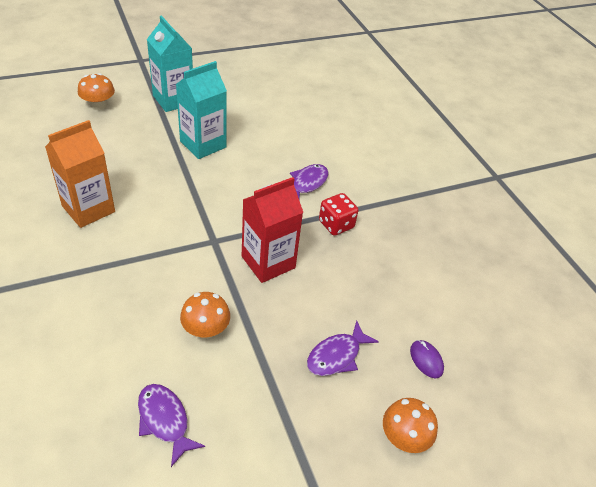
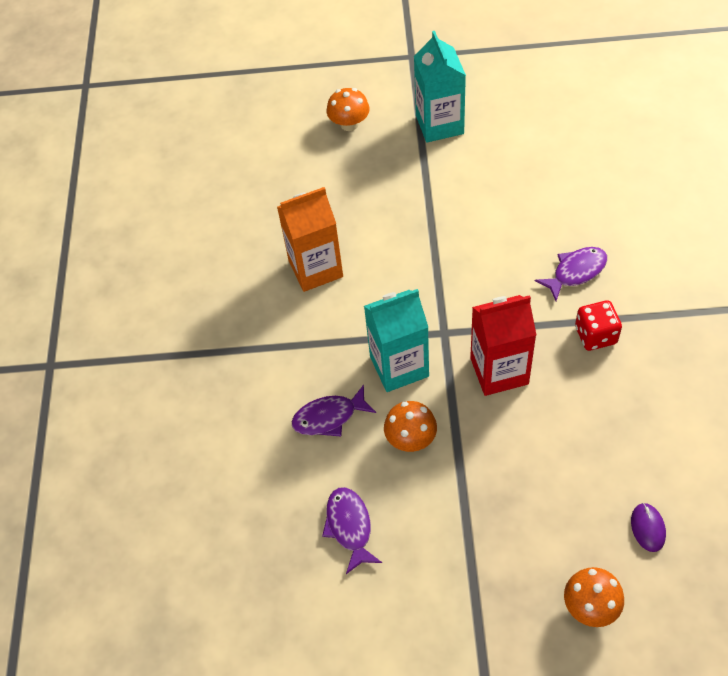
camera: 30 degrees right, 10 degrees up
turquoise carton [176,61,227,159] -> turquoise carton moved to [364,289,429,392]
purple fish [307,321,379,376] -> purple fish moved to [292,385,376,437]

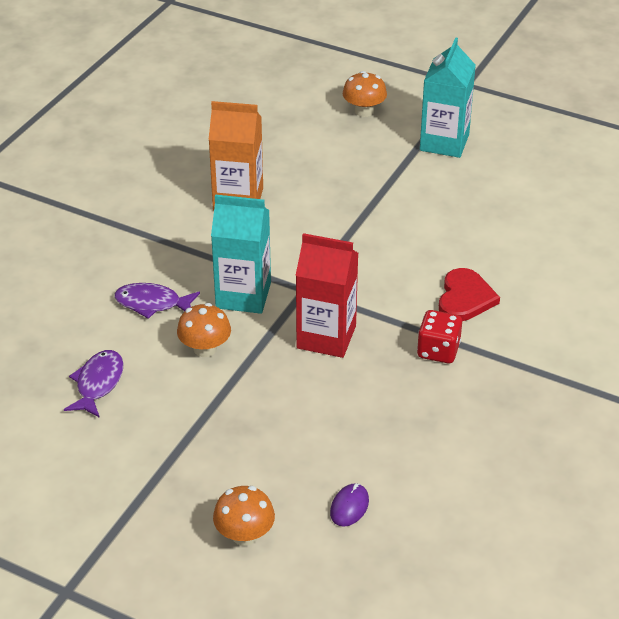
camera: 25 degrees right, 15 degrees down
purple fish [535,247,607,301] -> red heart [439,268,500,321]

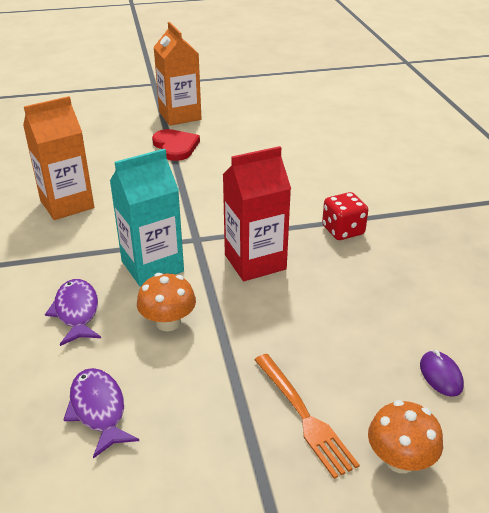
camera: 40 degrees left, 5 degrees down
purple fish [114,283,200,319] -> purple fish turned 105 degrees clockwise [45,279,101,346]
orange mushroom [343,71,387,117] -> none
turquoise carton [420,37,476,158] -> orange carton [154,22,201,126]
red heart [439,268,500,321] -> red heart moved to [152,129,200,161]
none -> orange fork [254,354,360,479]

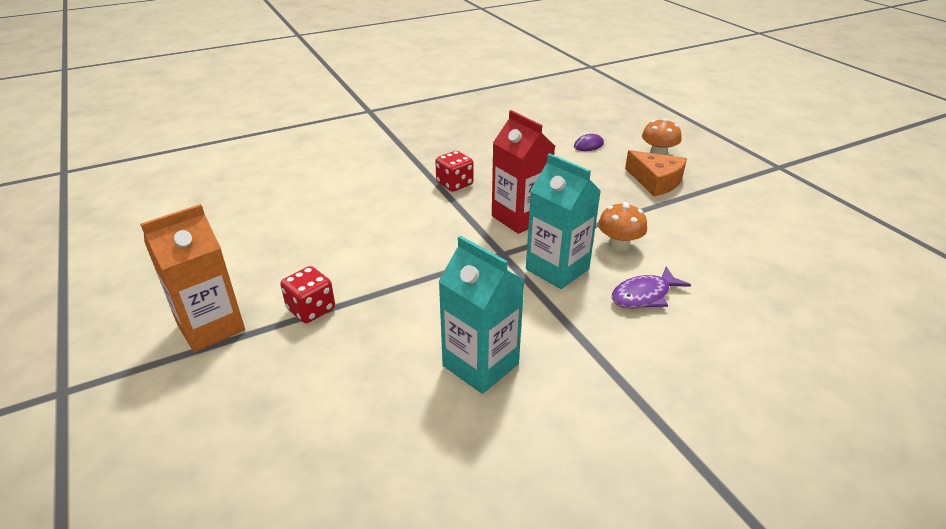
camera: 105 degrees left, 0 degrees up
orange carton [23,96,94,220] -> turquoise carton [438,236,524,394]
purple fish [63,368,139,459] -> none
red heart [152,129,200,161] -> red dice [280,266,335,323]
orange fork [254,354,360,479] -> orange cheese [625,150,687,196]

